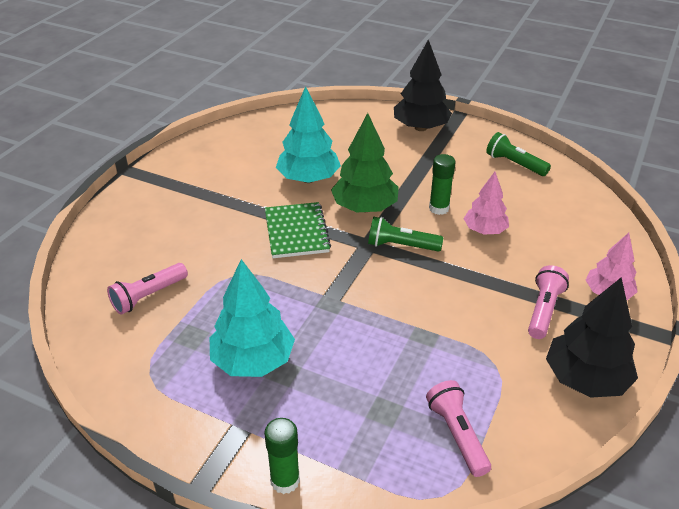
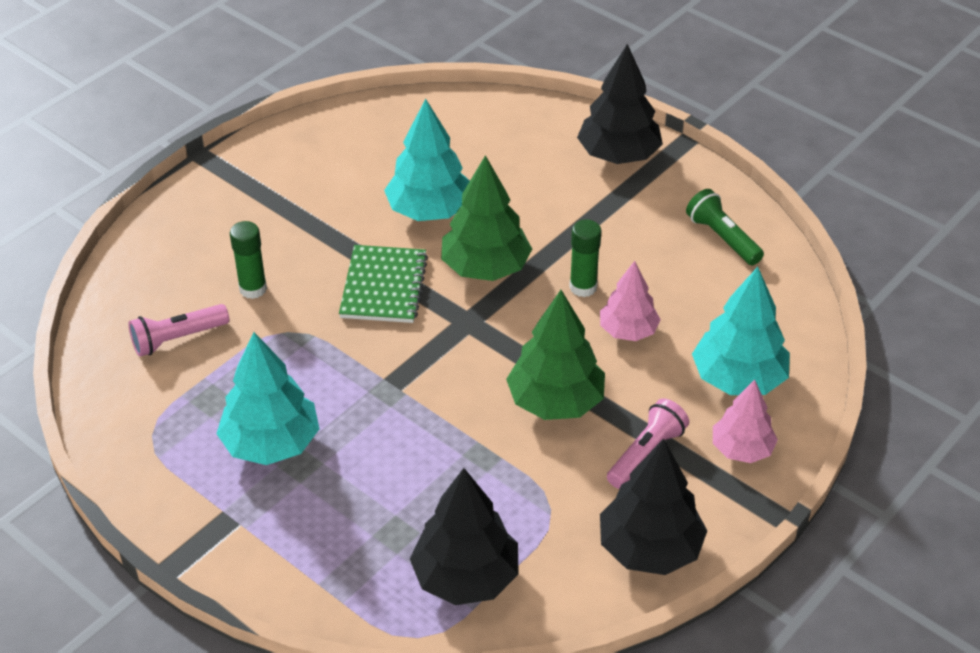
camera: 15 degrees right, 5 degrees up
green glue stick [264,418,300,494] -> green glue stick moved to [230,221,267,299]
green flashlight [368,217,443,252] -> none
pink flashlight [426,380,491,477] -> black tree [410,468,519,605]
none -> green tree [506,290,605,420]
none -> turquoise tree [692,267,790,395]

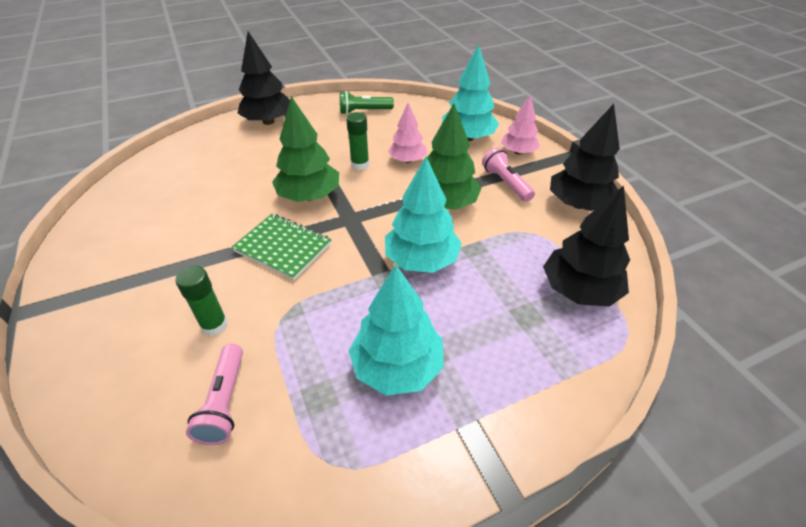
camera: 65 degrees left, 0 degrees up
turquoise tree [384,98,470,221] -> turquoise tree moved to [385,157,462,273]

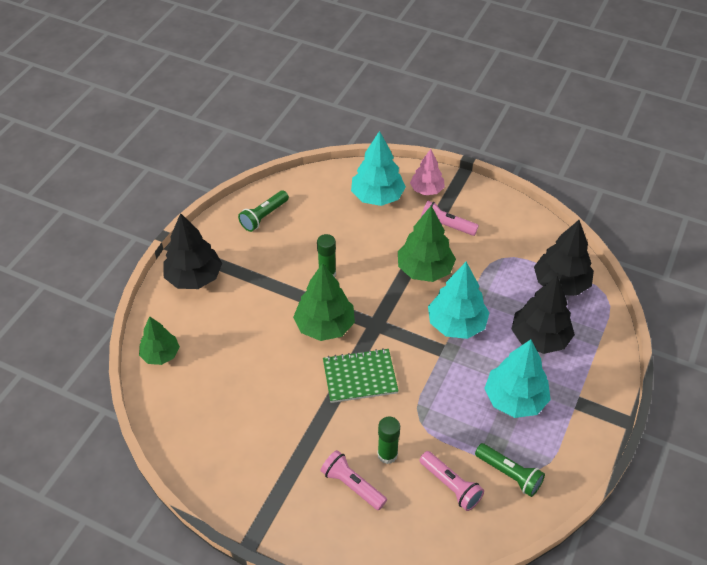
camera: 40 degrees left, 5 degrees up
pink tree [388,103,427,163] -> none
black tree [550,104,620,211] -> black tree moved to [511,276,575,354]
none -> green tree [139,316,180,365]
none -> pink flashlight [321,450,387,510]
none -> green flashlight [475,443,545,497]

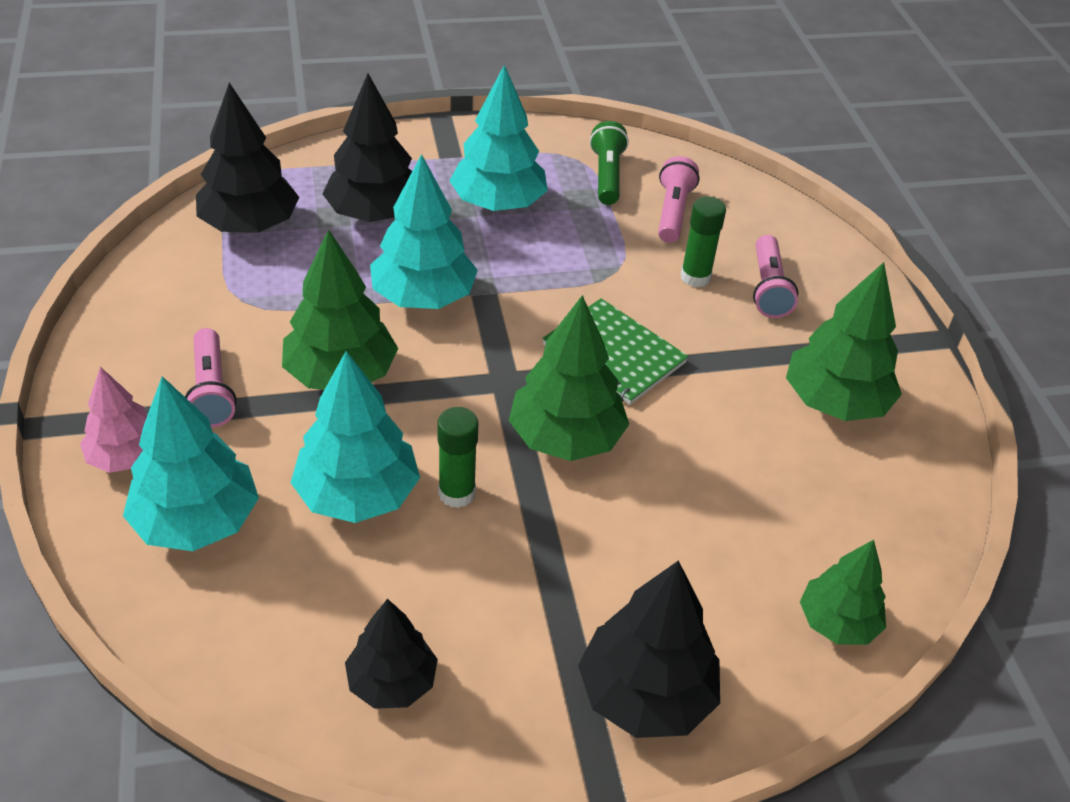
camera: 130 degrees left, 5 degrees down
green flashlight [238,191,289,232] -> black tree [345,599,438,709]
none -> turquoise tree [290,351,420,523]
none -> green tree [786,262,902,421]

